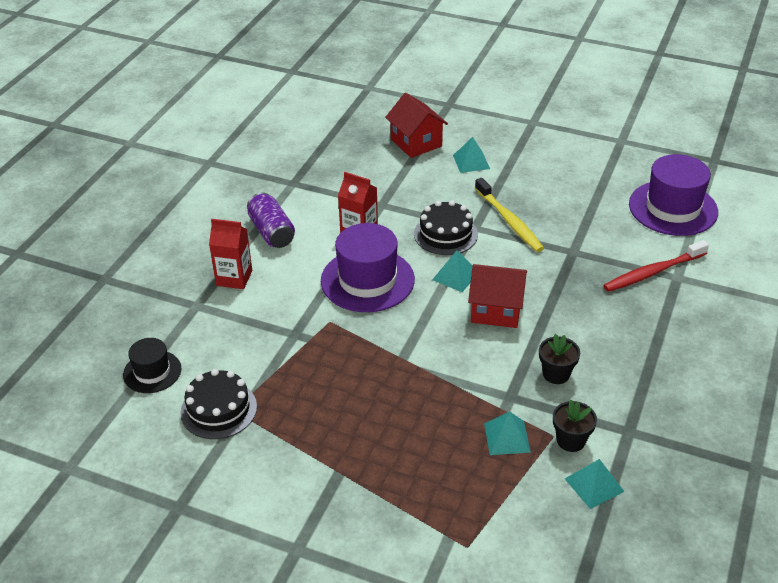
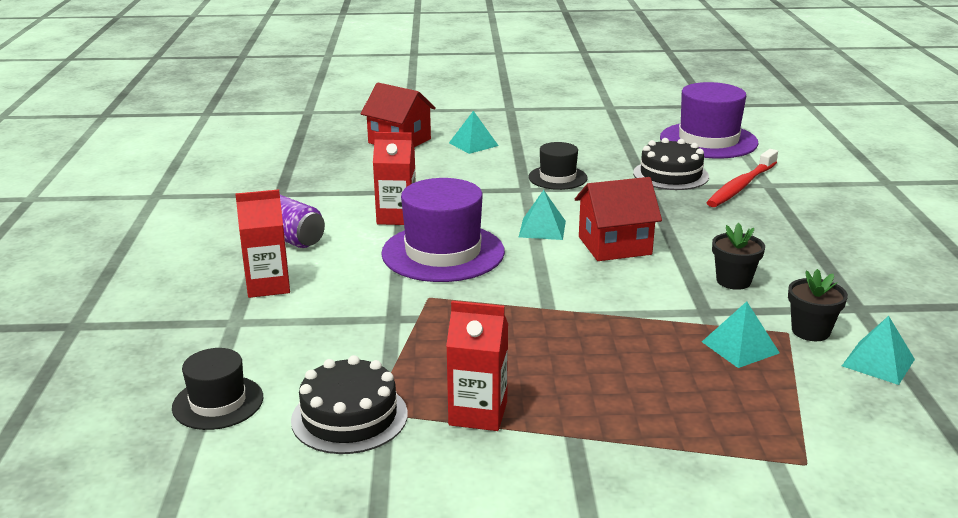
camera: 25 degrees left, 15 degrees down
black cake [414,200,478,255] -> black cake moved to [633,138,709,190]
yellow toothbrush [475,178,544,252] -> black hat [528,142,588,190]
none -> red carton [446,301,508,431]

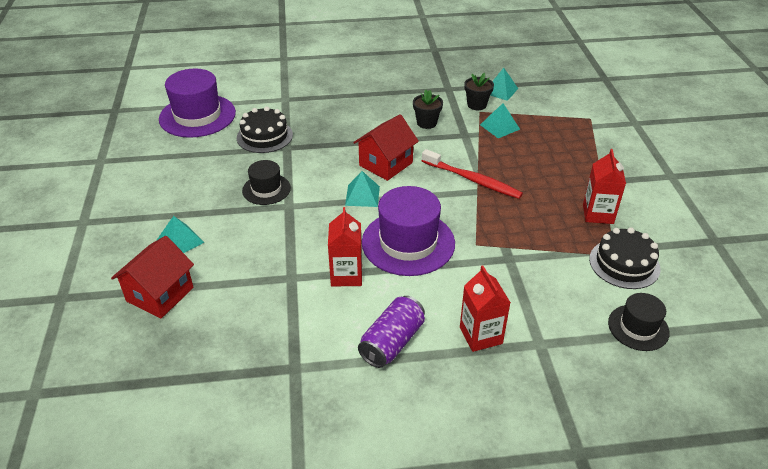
camera: 95 degrees left, 15 degrees up
red house [575,177,662,261] -> red house turned 60 degrees clockwise [353,114,419,181]
red toothbrush [706,149,778,207] -> red toothbrush moved to [422,149,523,199]

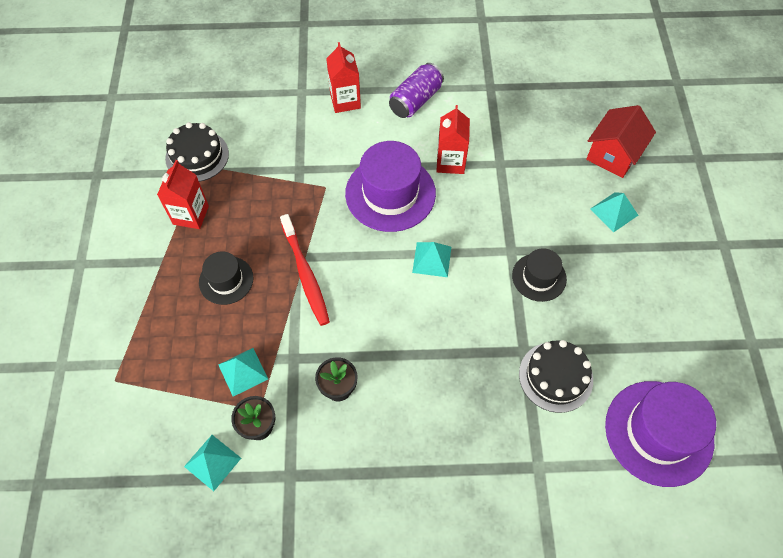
camera: 175 degrees left, 20 degrees up
red house [353,114,419,181] -> none
red toothbrush [422,149,523,199] -> red toothbrush turned 150 degrees counterclockwise [280,214,330,326]
black hat [608,293,669,351] -> black hat moved to [199,251,254,305]

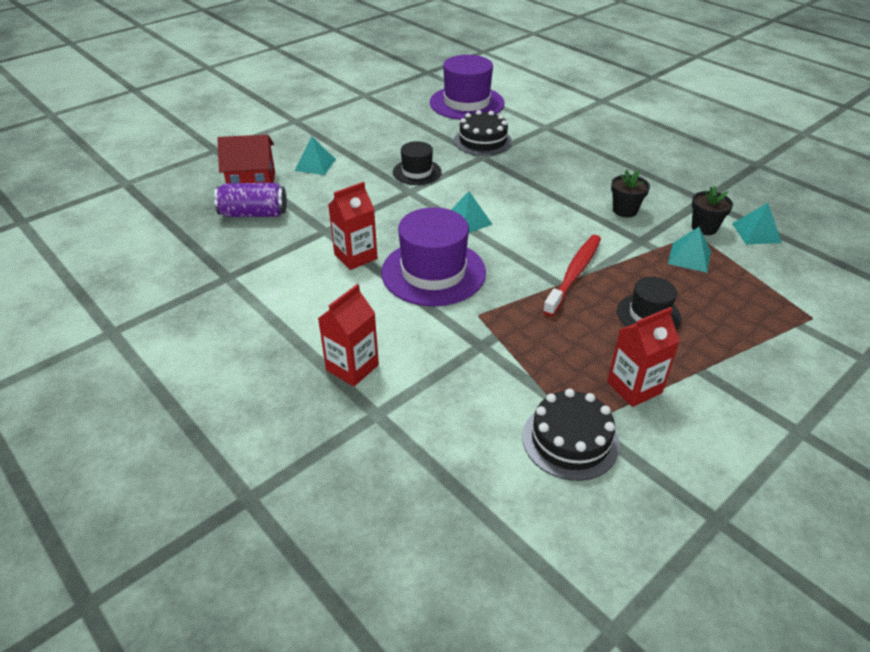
camera: 130 degrees left, 20 degrees down
purple can [389,63,444,118] -> purple can moved to [214,183,287,217]

